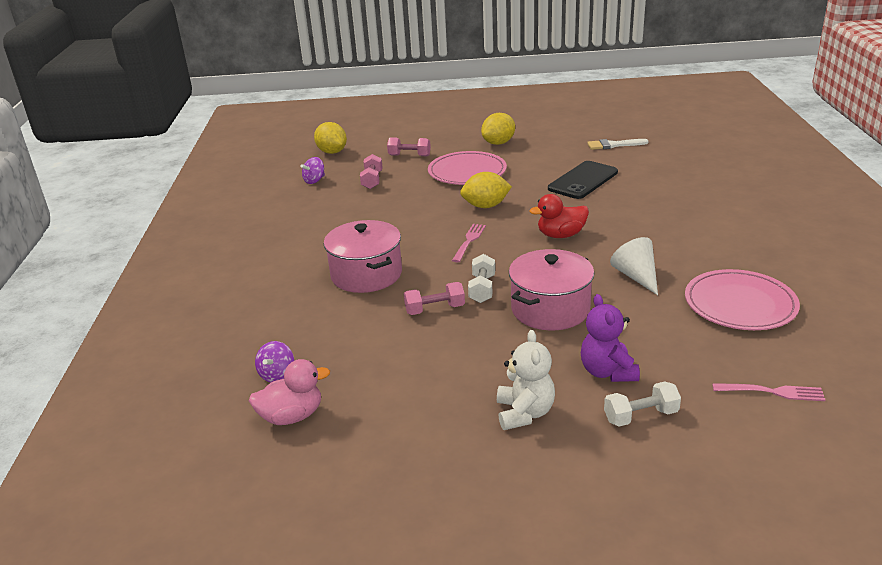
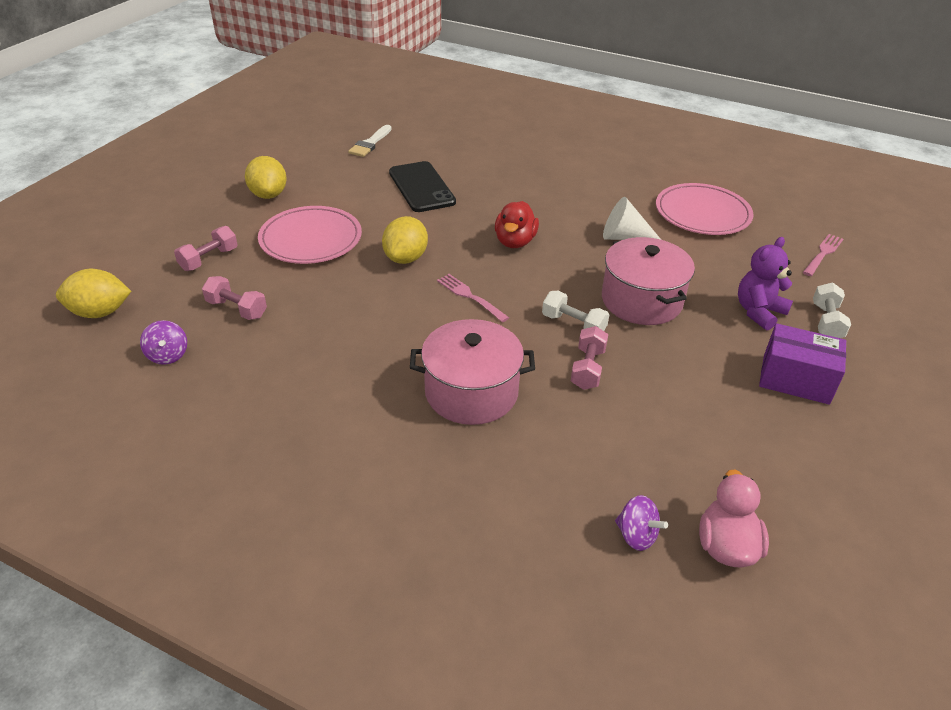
camera: 65 degrees left, 10 degrees up
white teddy bear [497,330,555,430] -> purple box [759,323,846,405]
purple teddy bear [581,294,640,382] -> purple teddy bear turned 120 degrees clockwise [738,237,793,331]

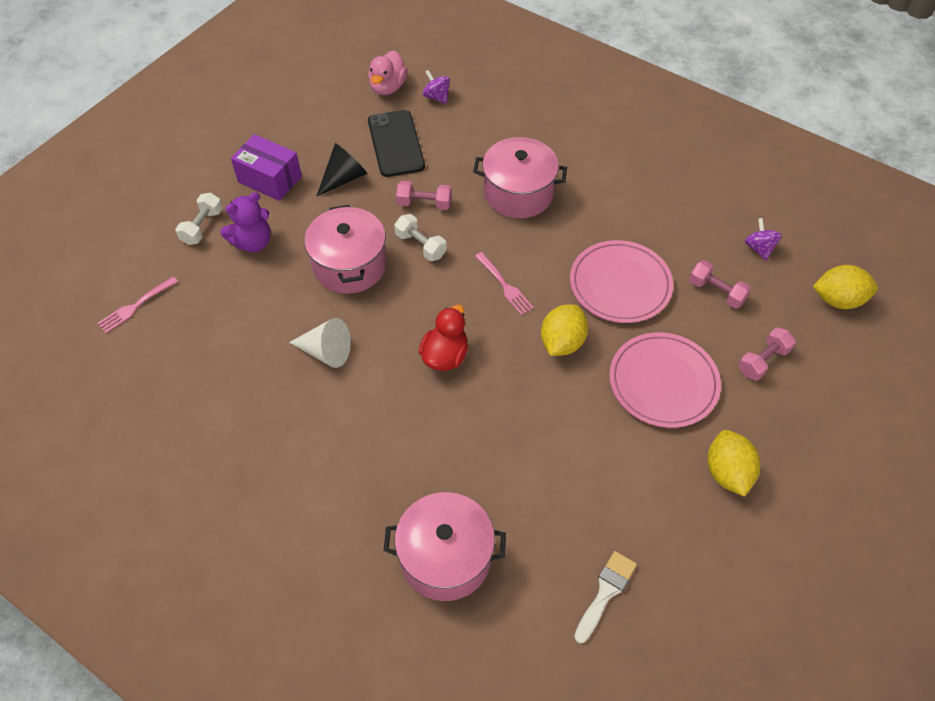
camera: 170 degrees left, 15 degrees up
black phone [389,161,456,212] -> black phone moved to [368,110,425,177]
pink dumbbell [571,326,608,390] -> pink dumbbell turned 75 degrees clockwise [396,181,452,210]
pink plate [656,183,754,235] -> pink plate moved to [570,240,673,323]
none -> black cone [317,143,367,196]
none -> pink pot [383,492,506,601]

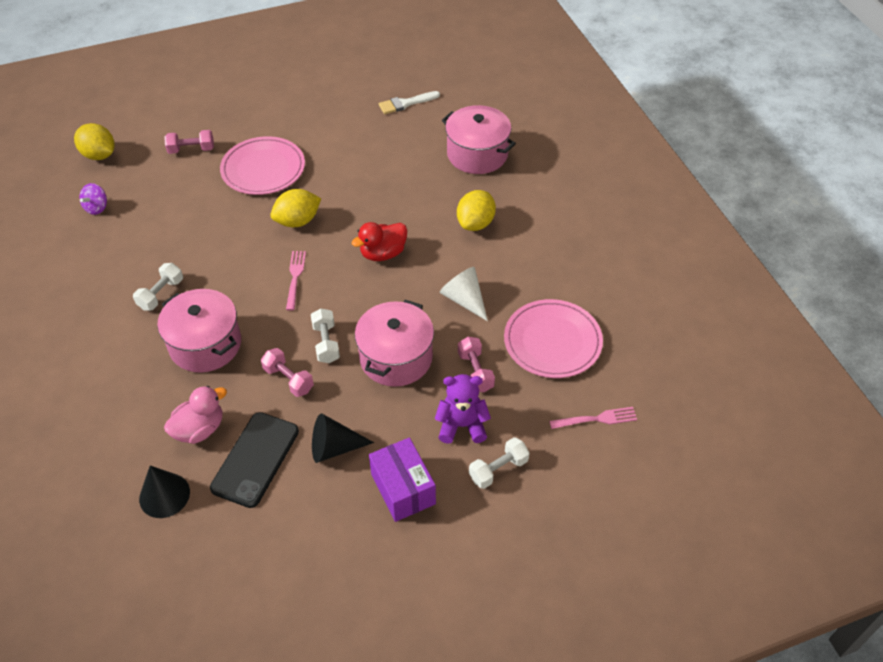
camera: 145 degrees left, 5 degrees down
pink duck [368,50,408,95] -> pink duck moved to [164,386,227,444]
purple spinning top [423,70,450,104] -> black cone [139,465,190,518]
pink plate [570,240,673,323] -> pink plate moved to [504,299,603,378]
pink dumbbell [689,260,751,308] -> pink dumbbell moved to [458,337,495,392]
yellow lemon [707,430,760,497] -> yellow lemon moved to [457,190,496,231]
none -> white dumbbell [133,263,183,311]

